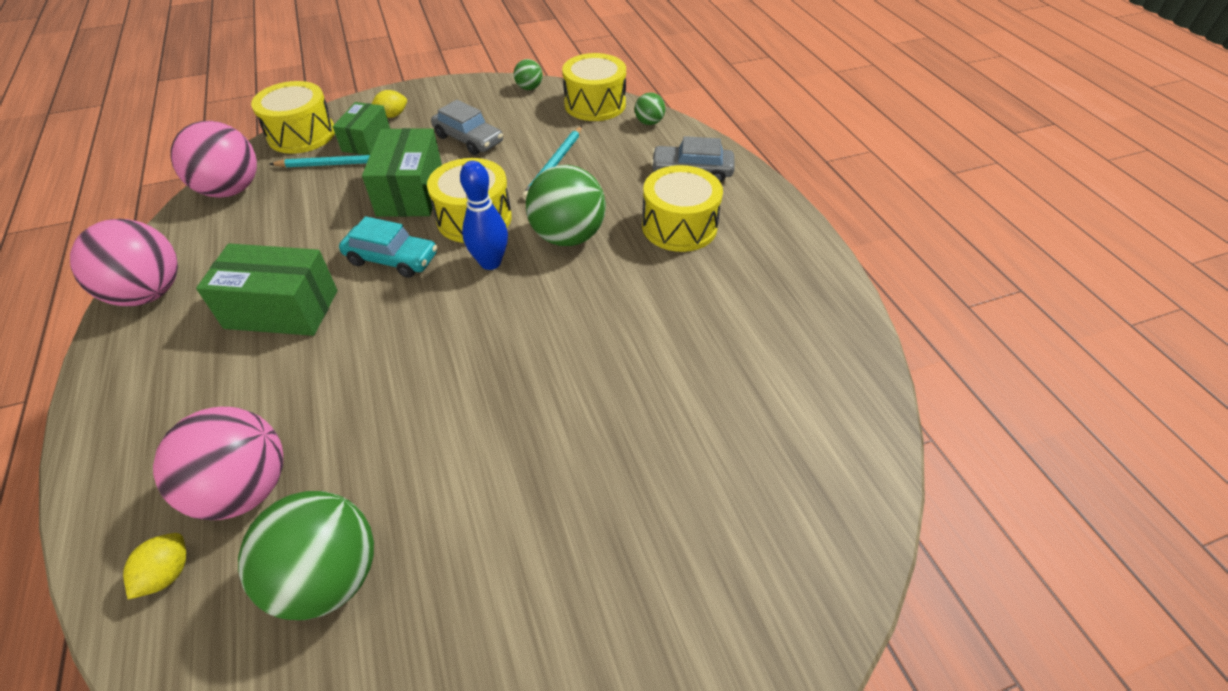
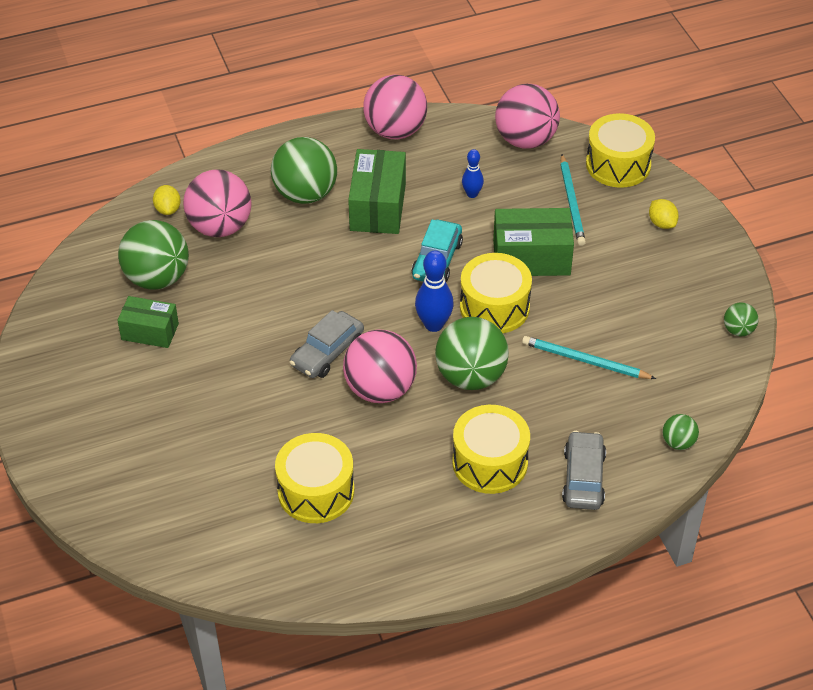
camera: 90 degrees right, 0 degrees up
yellow lemon [123,533,186,599] -> yellow lemon turned 60 degrees clockwise [153,185,181,215]
green box [333,102,390,155] -> green box moved to [117,296,179,348]
grey car [431,100,503,155] -> grey car moved to [290,310,364,378]
yellow drum [562,53,626,121] -> yellow drum moved to [275,433,354,523]
none -> green ball [271,137,337,204]
none -> pink ball [343,329,417,403]
none -> blue bowling pin [462,149,484,198]

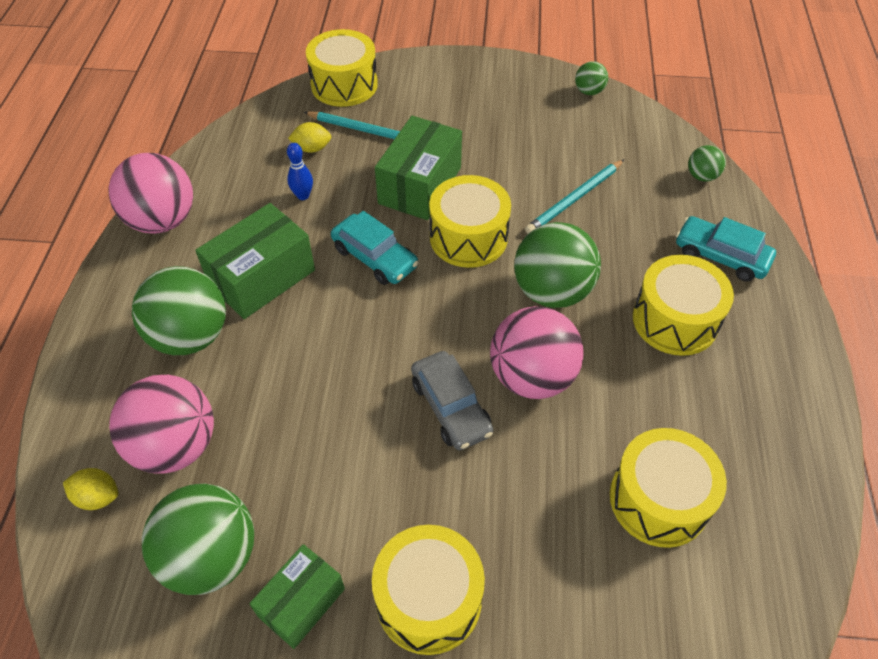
camera: 65 degrees left, 5 degrees up
green box [348,149,406,234] -> green box turned 75 degrees counterclockwise [195,203,315,319]
blue bowling pin [415,250,454,332] -> none
pink ball [495,84,560,149] -> none
grey car [562,431,606,510] -> turquoise car [676,216,776,281]
yellow lemon [649,199,679,229] -> yellow lemon moved to [288,122,331,153]
none -> yellow drum [372,525,485,655]

